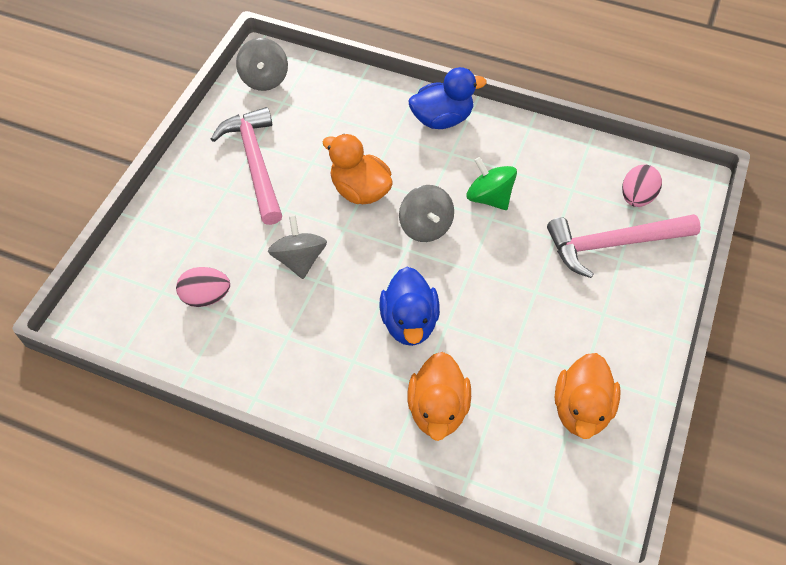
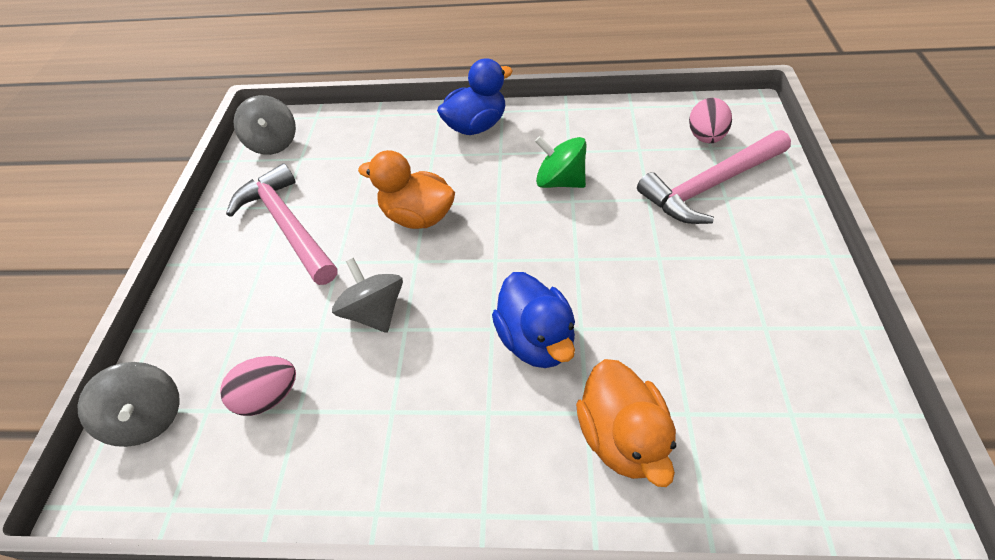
camera: 15 degrees left, 5 degrees down
grey spinning top [399,185,454,242] -> grey spinning top moved to [78,362,180,447]
orange duck [555,353,621,439] -> none

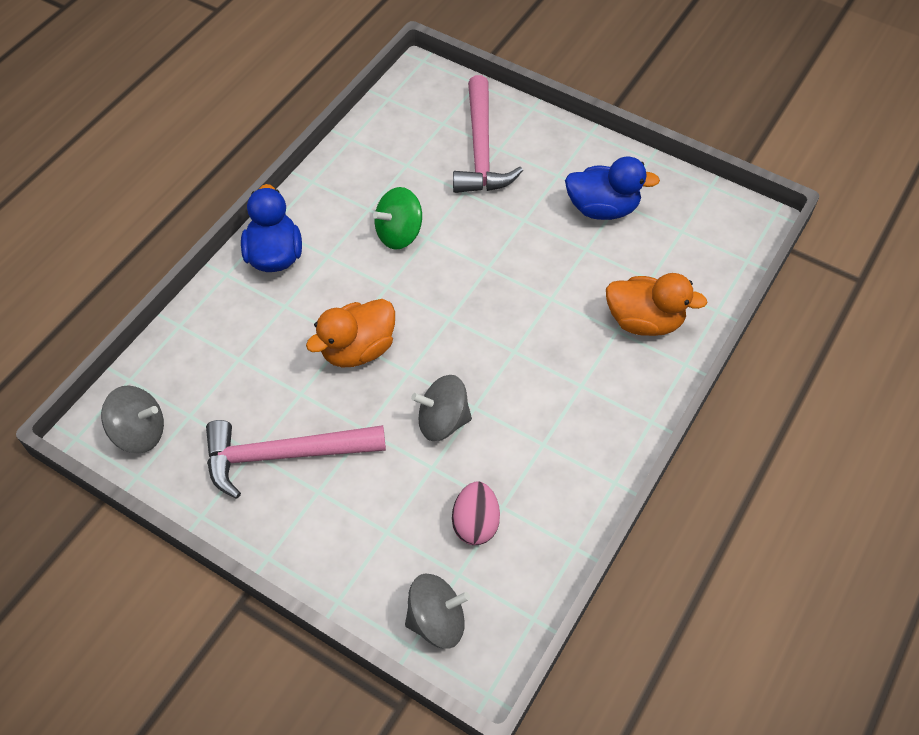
camera: 65 degrees left, 5 degrees up
blue duck [492,272,575,368] -> blue duck moved to [565,157,660,220]
pink egg [689,98,732,143] -> none

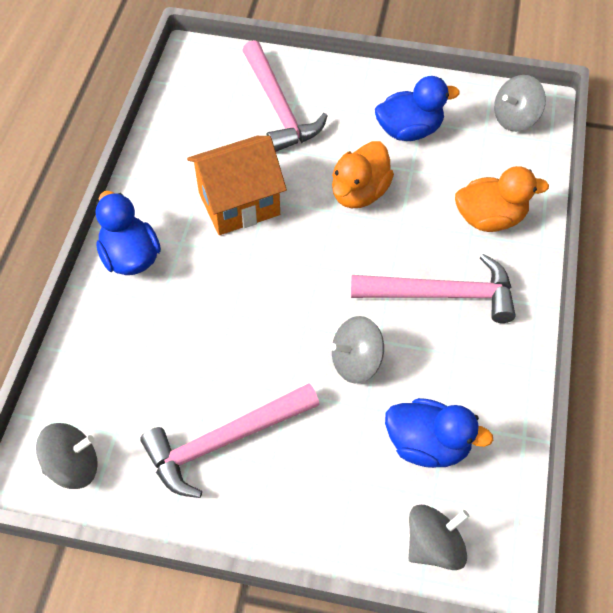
camera: 20 degrees left, 0 degrees up
orange duck [306,299,395,368] -> orange duck moved to [332,141,394,208]
green spinning top [373,187,422,250] -> orange house [187,136,287,235]
pink egg [452,481,500,545] -> blue duck [385,398,493,468]
none -> pink hammer [351,254,516,323]
none -> grey spinning top [494,75,546,132]

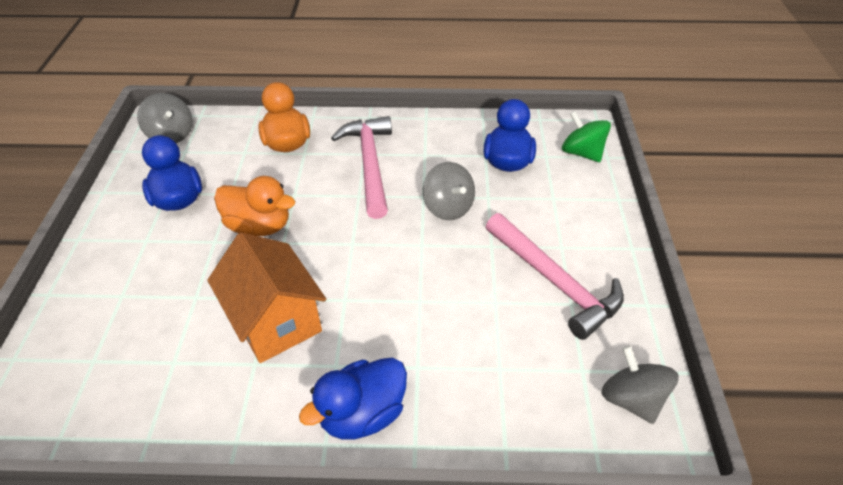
camera: 100 degrees left, 10 degrees down
pink hammer [242,40,327,152] -> none
grey spinning top [409,505,469,570] -> green spinning top [562,111,611,162]

